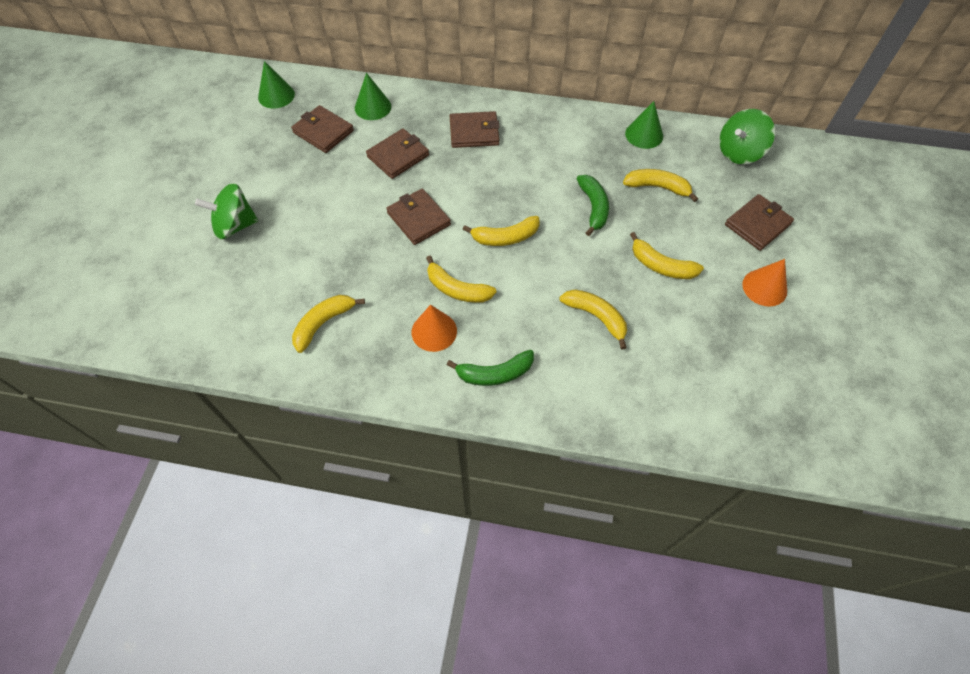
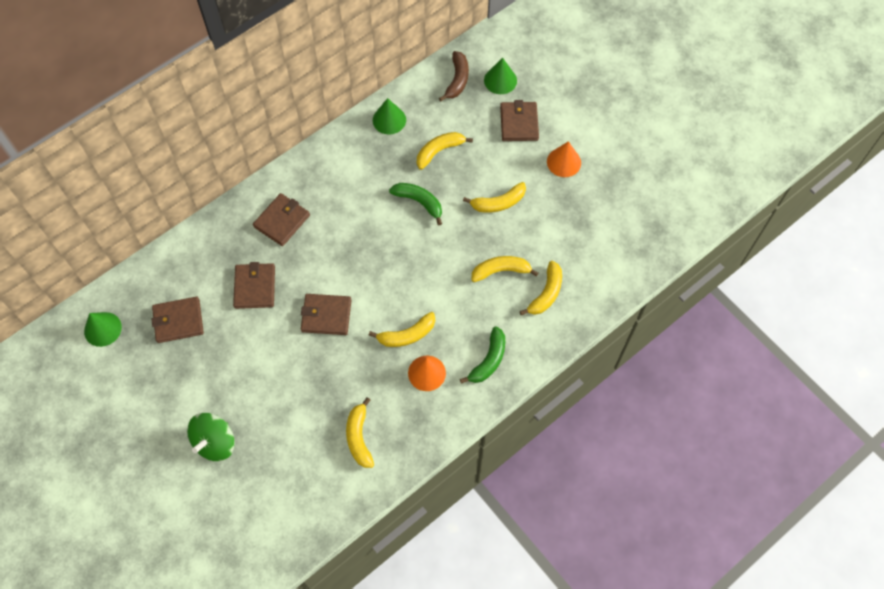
camera: 50 degrees left, 5 degrees up
green cone [355,73,391,120] -> green cone moved to [484,58,517,94]
yellow banana [463,216,540,246] -> yellow banana moved to [520,261,562,315]
green spinning top [719,109,775,164] -> brown banana [439,51,469,102]

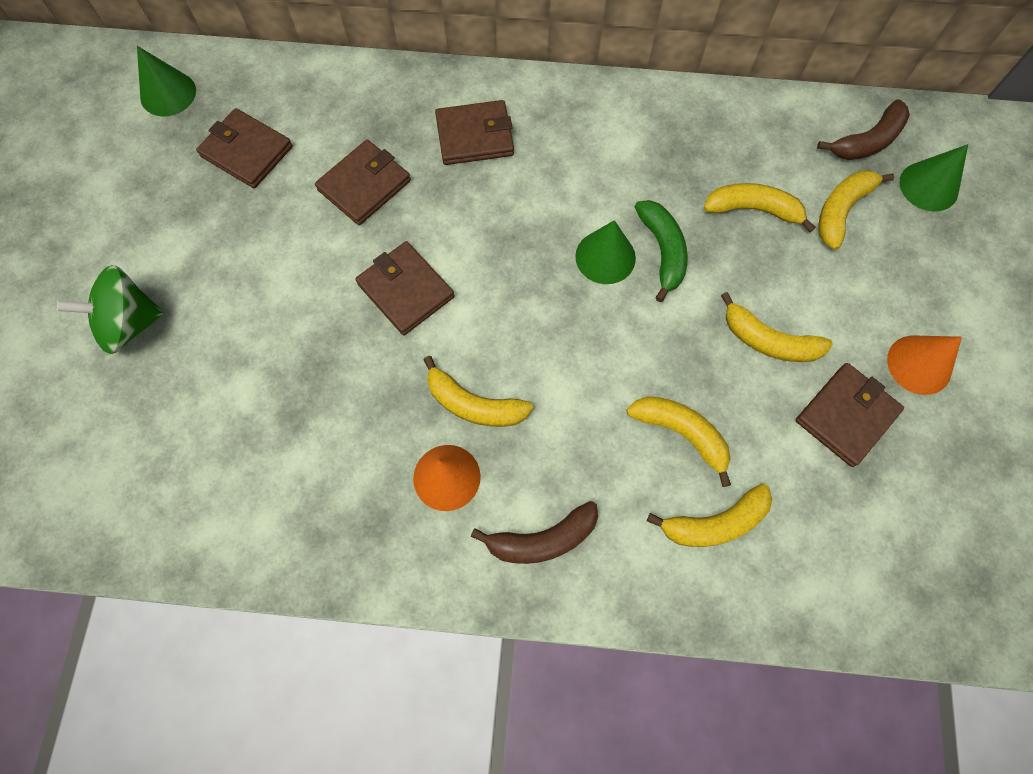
camera: 45 degrees right, 5 degrees up
yellow banana [346,397,374,468] -> yellow banana moved to [818,170,894,250]
green cone [373,98,406,134] -> green cone moved to [575,220,636,284]
green banana [460,326,505,384] -> brown banana [471,501,598,564]
brown wallet [500,100,539,141] -> brown wallet moved to [796,363,904,467]

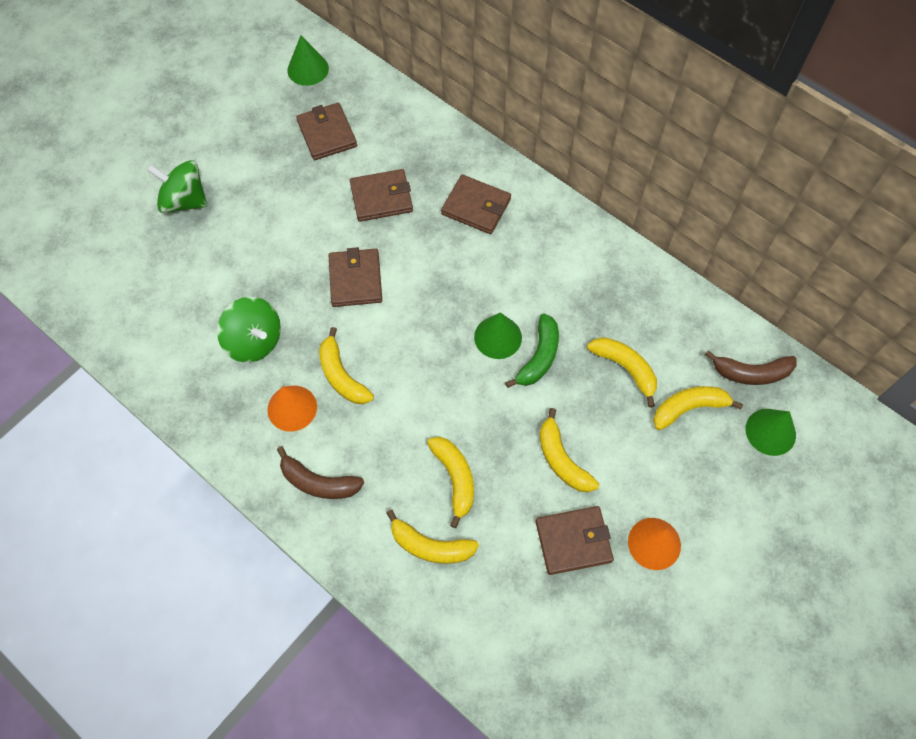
camera: 35 degrees right, 5 degrees down
none -> green spinning top [217,297,281,363]

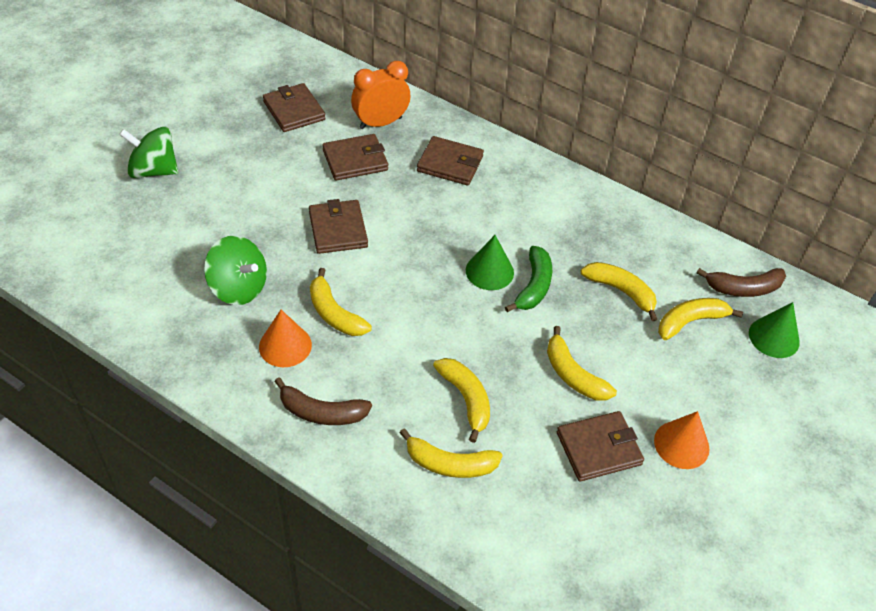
camera: 10 degrees left, 15 degrees down
green cone [287,35,329,86] -> none
none -> orange clock [351,61,411,129]

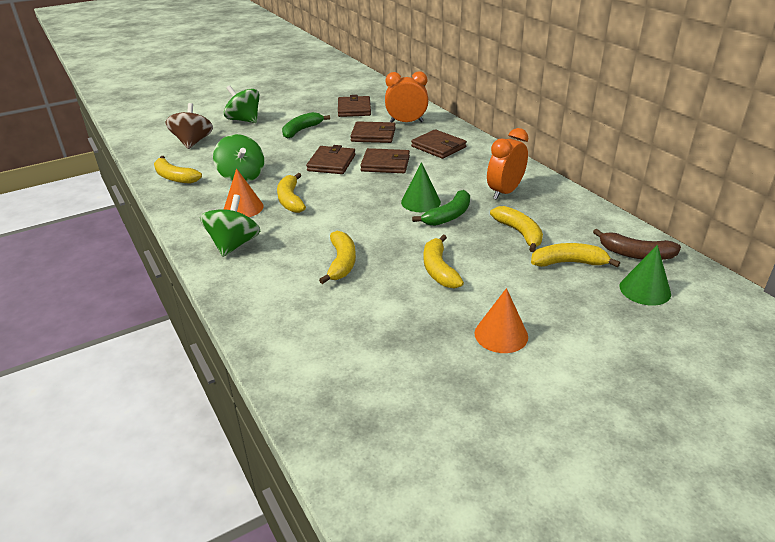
camera: 30 degrees right, 15 degrees down
brown banana [274,378,372,425] -> green spinning top [200,194,260,257]
yellow banana [400,428,503,478] -> yellow banana moved to [154,156,202,183]
brown wallet [557,411,644,482] -> brown wallet moved to [360,148,410,173]
none -> brown spinning top [166,103,213,149]
none -> green banana [282,112,330,139]
none -> orange clock [487,128,528,200]

